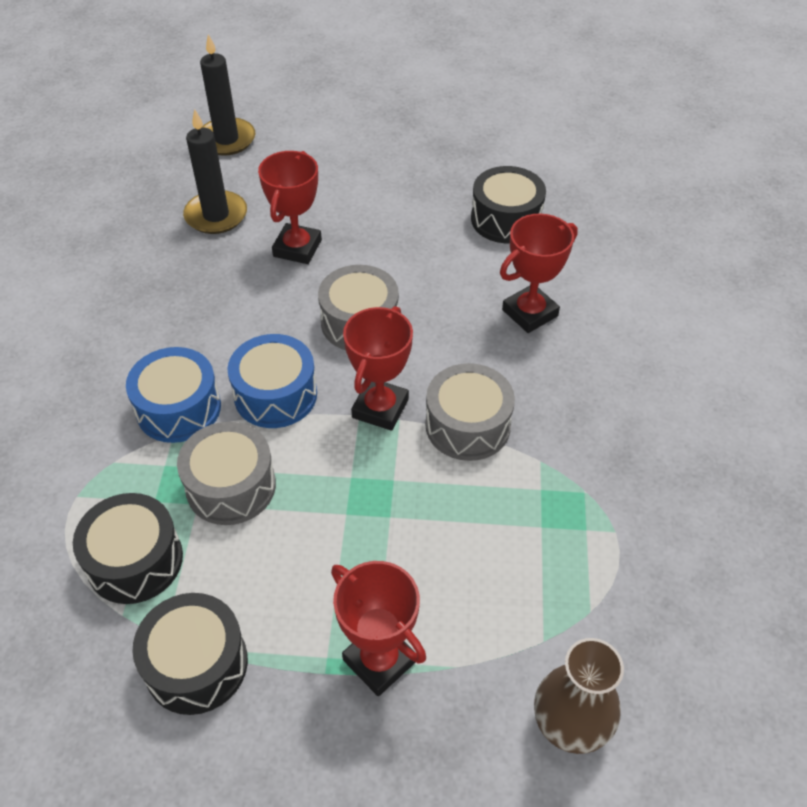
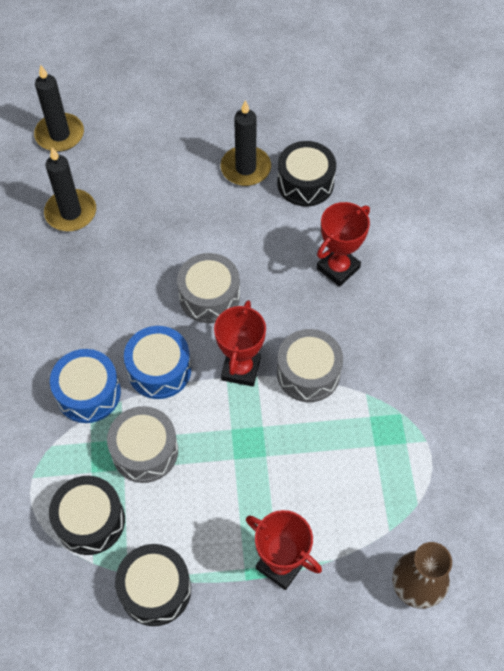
camera: 10 degrees left, 10 degrees up
red trophy [258,151,322,264] -> none
none -> black candle [221,100,271,186]

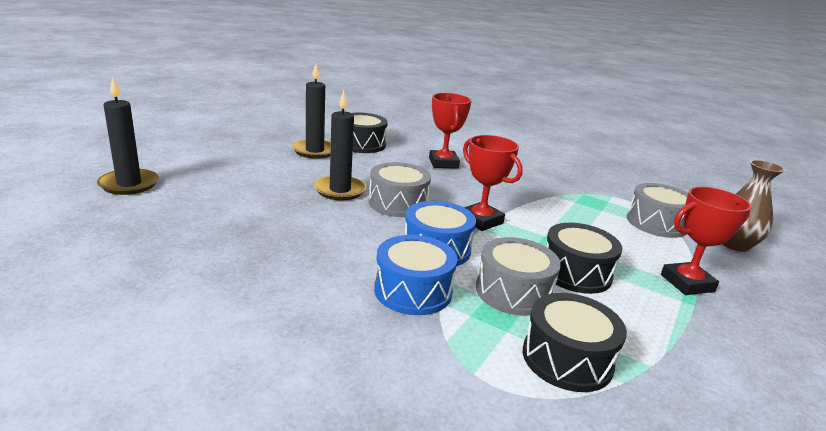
camera: 55 degrees left, 35 degrees down
black candle [44,147,96,231] -> black candle moved to [314,90,366,200]
black drum [115,544,191,626] -> black drum moved to [545,223,622,294]
grey drum [277,329,343,402] -> grey drum moved to [627,183,688,238]

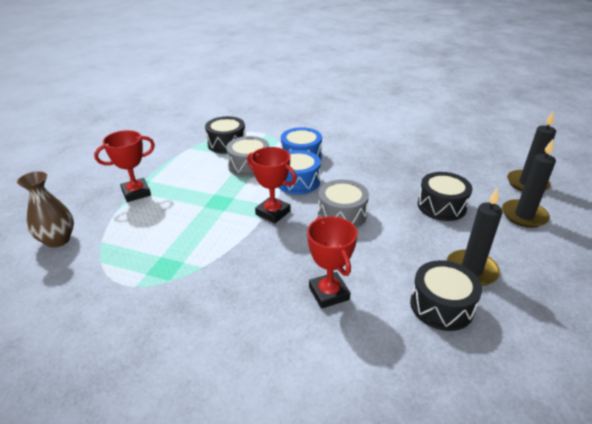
camera: 170 degrees right, 10 degrees up
black candle [314,90,366,200] -> black candle moved to [502,139,556,228]
black drum [545,223,622,294] -> black drum moved to [418,172,472,221]
grey drum [627,183,688,238] -> none

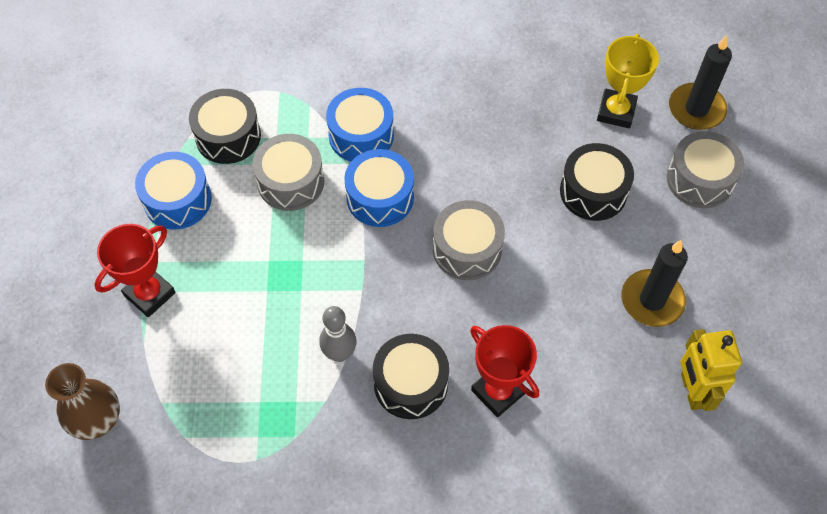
camera: 20 degrees left, 25 degrees up
red trophy [247,147,297,223] -> none
black drum [410,260,482,331] -> black drum moved to [373,334,449,419]
black candle [502,139,556,228] -> grey drum [667,131,744,208]
none -> blue drum [135,152,212,230]
none -> grey bowling pin [319,306,356,362]
none -> yellow trophy [597,34,659,128]
none -> yellow robot [680,329,742,411]

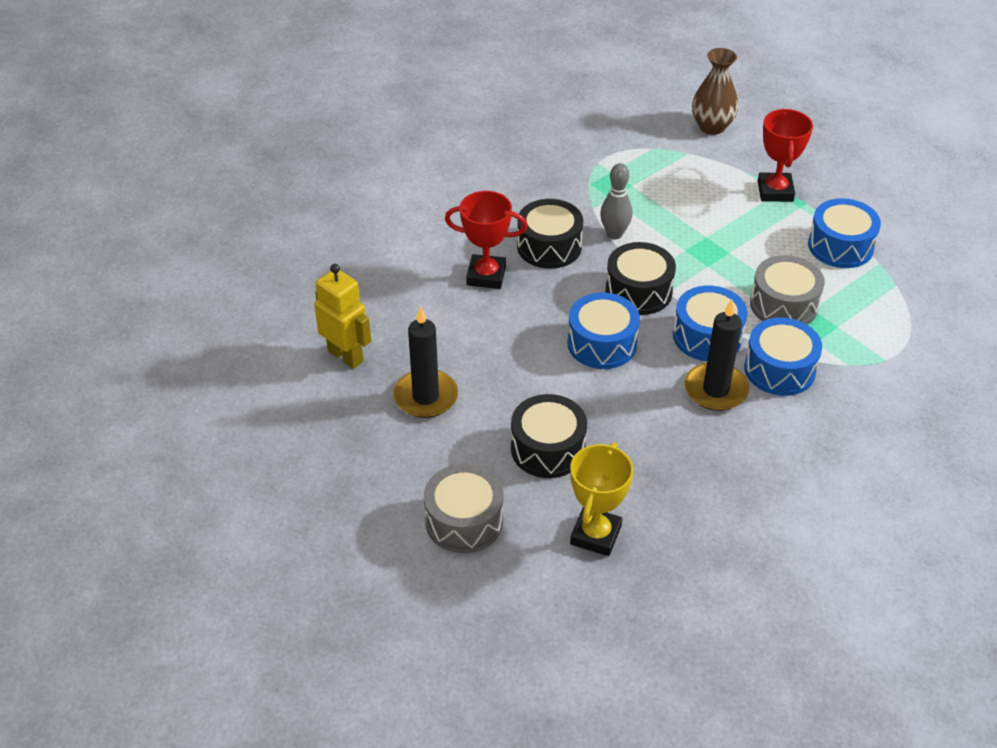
camera: 140 degrees right, 15 degrees down
black drum [189,89,261,164] -> black drum moved to [605,242,676,315]
grey drum [433,200,505,280] -> blue drum [567,292,640,369]
yellow trophy [597,34,659,128] -> yellow trophy turned 45 degrees clockwise [570,442,633,556]
black candle [669,35,732,130] -> black candle moved to [684,299,749,411]

